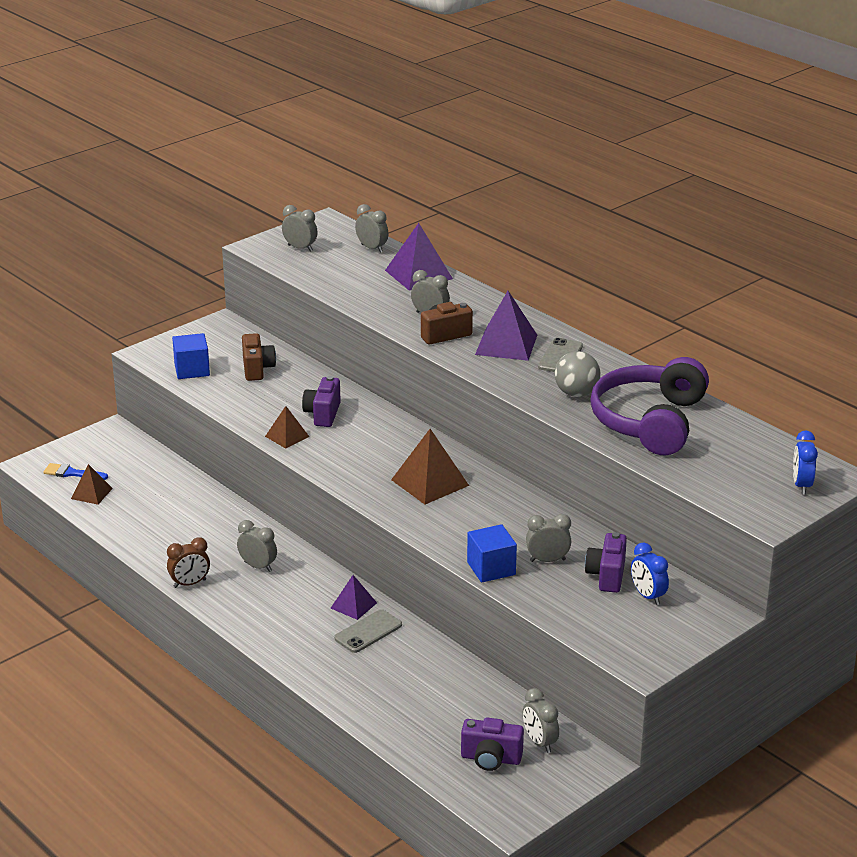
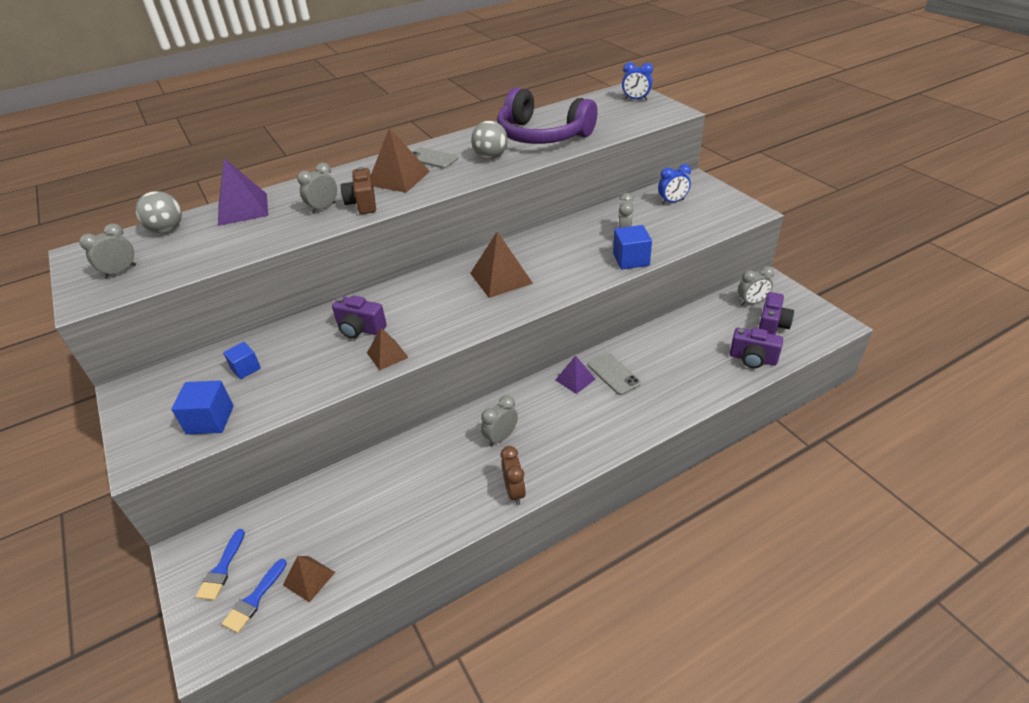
camera: 75 degrees left, 10 degrees up
brown camera [242,333,276,381] -> blue cube [223,342,261,379]
grey clock [355,204,389,253] -> grey ball [135,191,182,233]
purple pyramid [475,291,537,361] -> brown pyramid [371,128,430,193]
purple camera [585,532,627,593] -> purple camera moved to [730,328,783,368]
none -> blue brush [196,529,245,600]

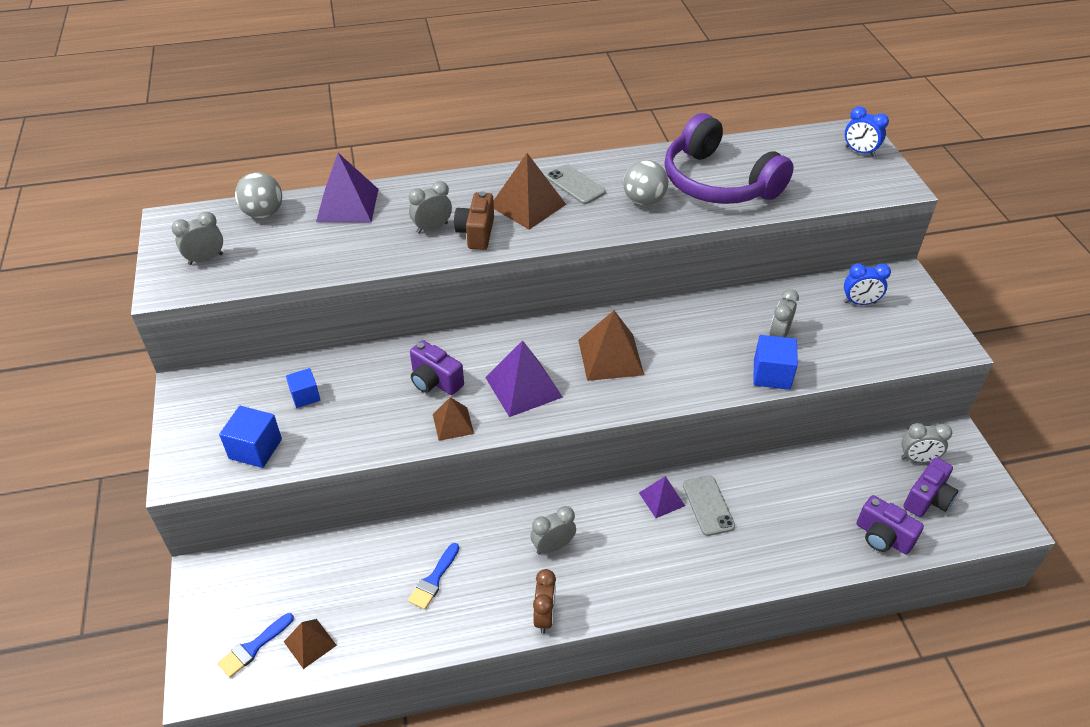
camera: 15 degrees right, 5 degrees up
blue brush [196,529,245,600] -> blue brush moved to [408,543,459,610]
none -> purple pyramid [485,340,563,417]

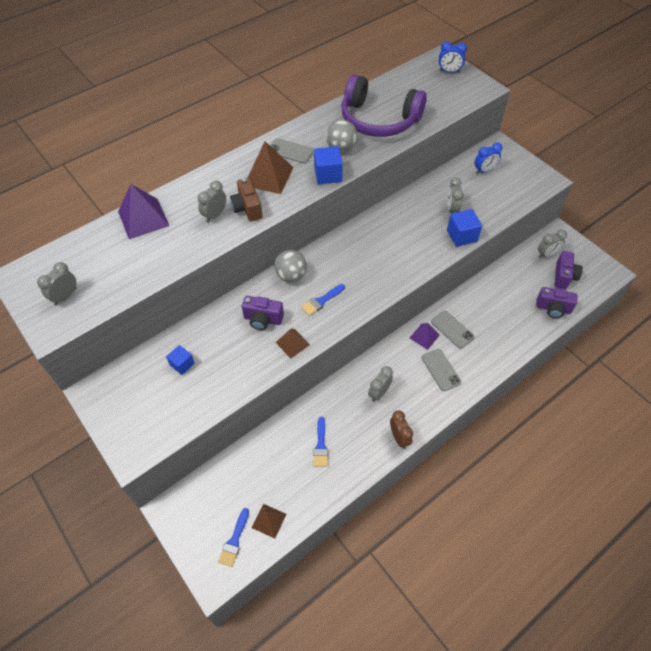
camera: 25 degrees left, 10 degrees up
blue cube [219,406,282,468] -> blue cube moved to [314,146,343,184]
grey ball [235,172,282,218] -> grey ball moved to [275,250,307,282]
purple pyramid [485,340,563,417] -> blue brush [301,284,345,316]
brown pyramid [578,310,644,381] -> none
none -> grey phone [422,349,461,391]

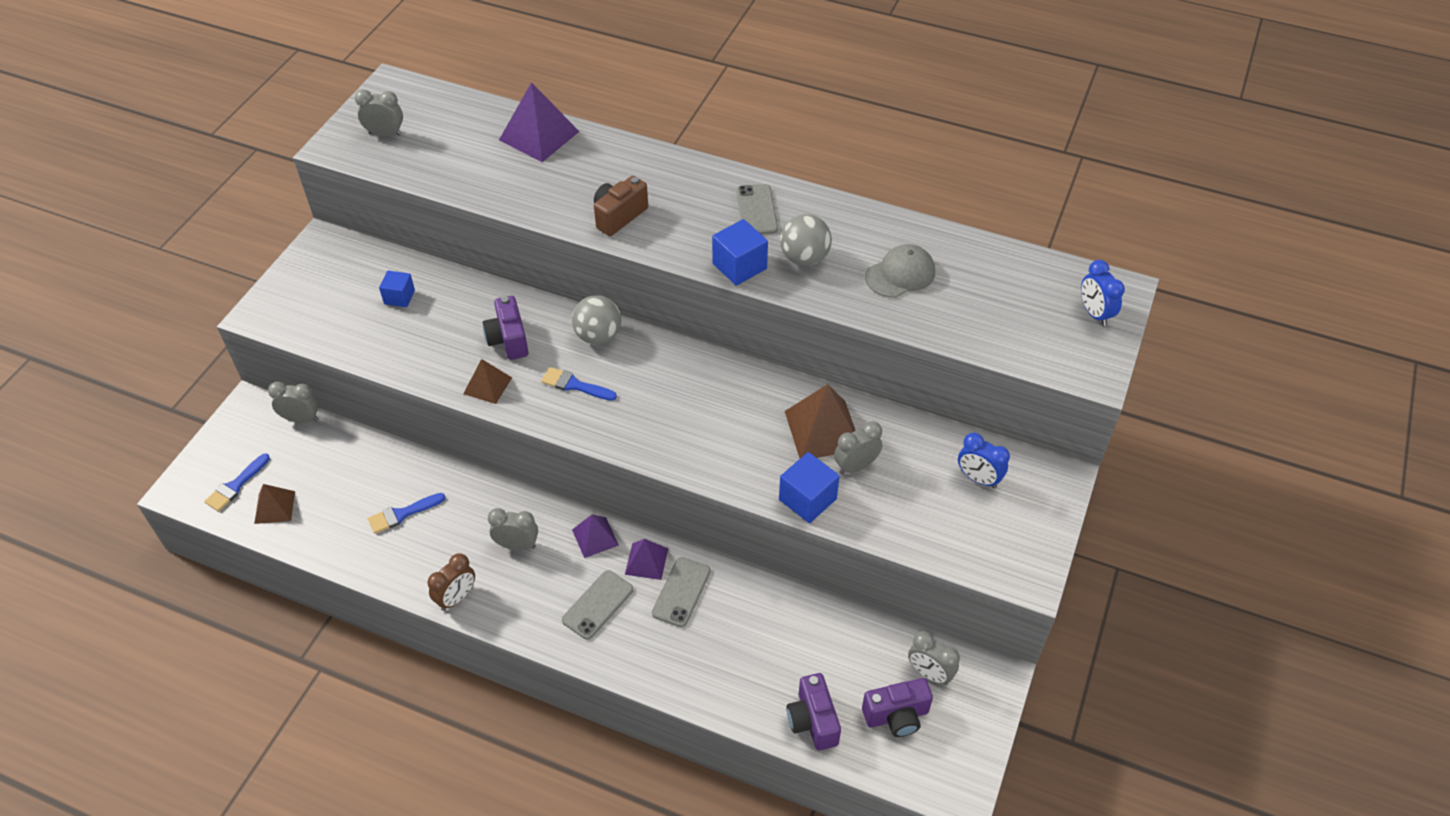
camera: 60 degrees right, 5 degrees down
grey clock [198,181,226,223] -> grey clock moved to [268,382,319,423]
blue brush [218,508,249,567] -> blue brush turned 45 degrees counterclockwise [204,453,270,512]
brown pyramid [248,141,294,194] -> brown pyramid moved to [785,384,856,458]
purple headphones [342,74,427,137] -> grey cap [865,244,935,298]
none -> purple pyramid [572,514,619,558]

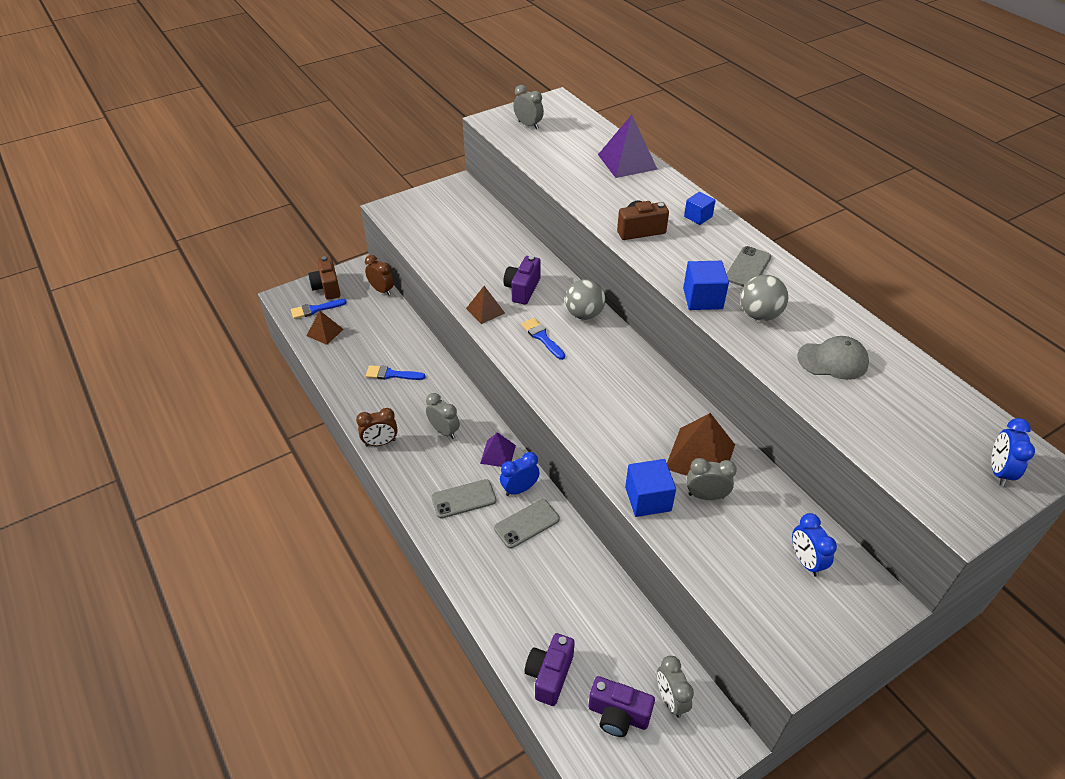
camera: 35 degrees right, 5 degrees down
grey clock [268,382,319,423] -> brown clock [365,255,394,296]
blue cube [379,271,415,307] -> blue cube moved to [684,192,716,225]
purple pyramid [625,539,668,580] -> blue clock [500,452,540,496]
none -> brown camera [308,256,341,300]

